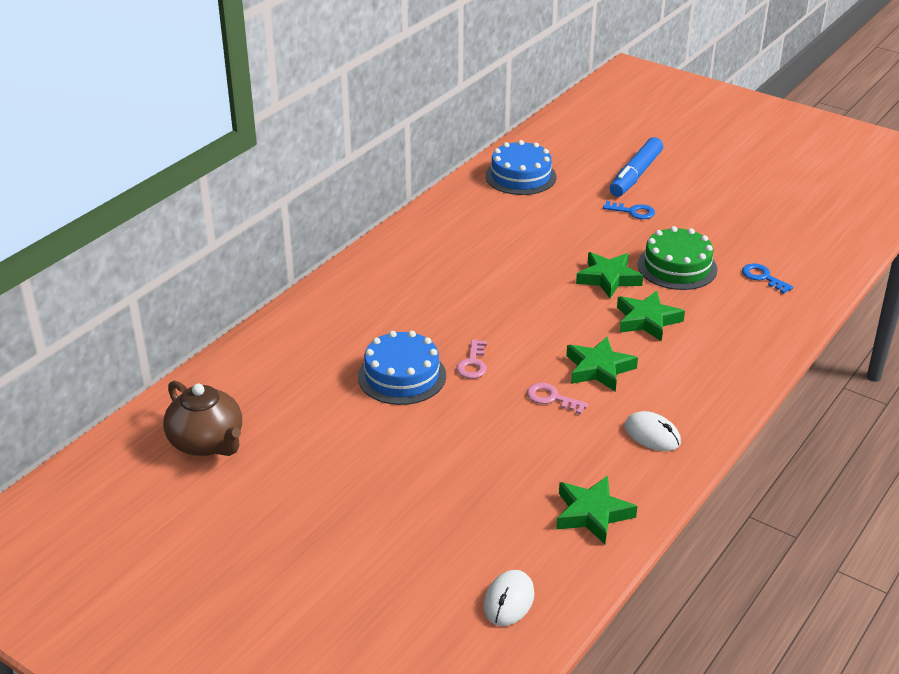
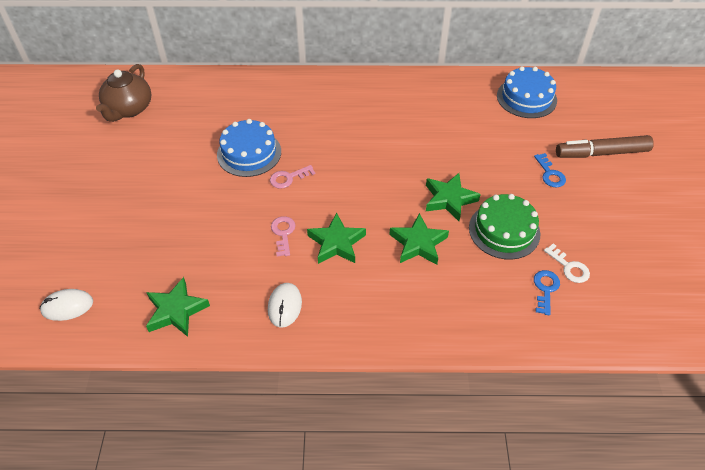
camera: 55 degrees right, 15 degrees up
blue marker [610,137,663,197] -> brown marker [556,135,654,158]
none -> white key [544,243,590,283]

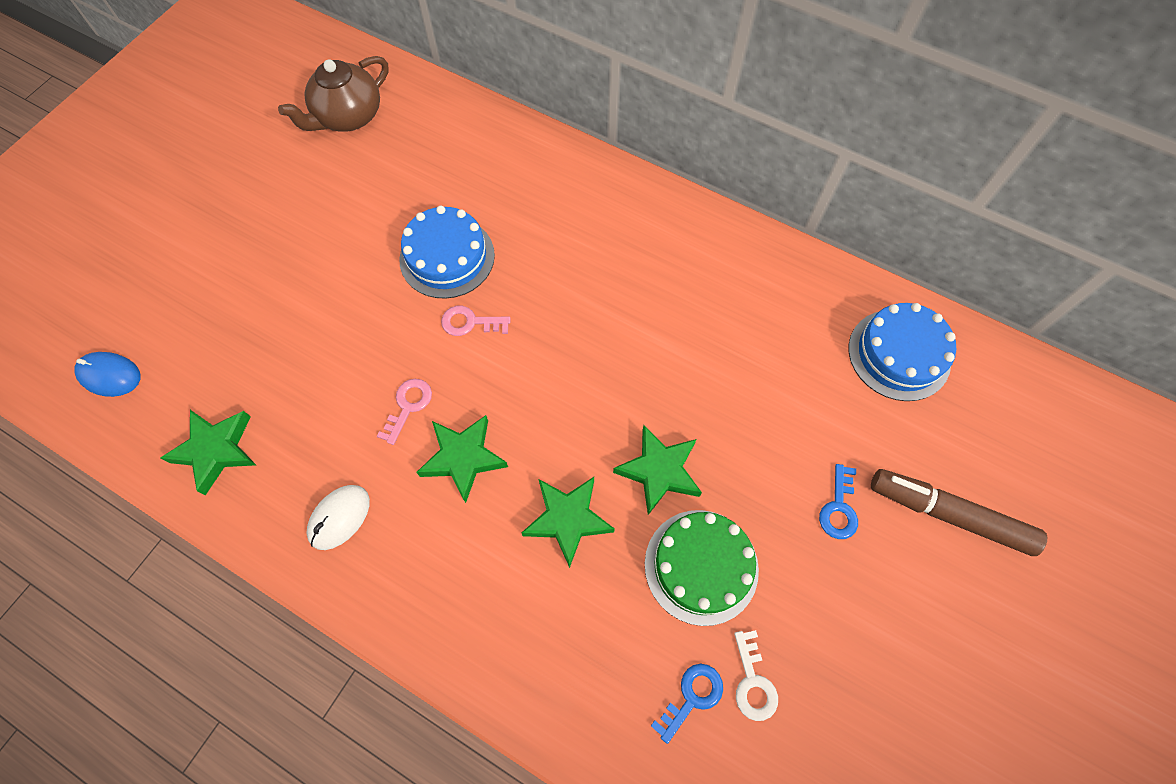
camera: 30 degrees right, 15 degrees up
white mouse [40,289,93,321] -> blue mouse [74,352,140,397]

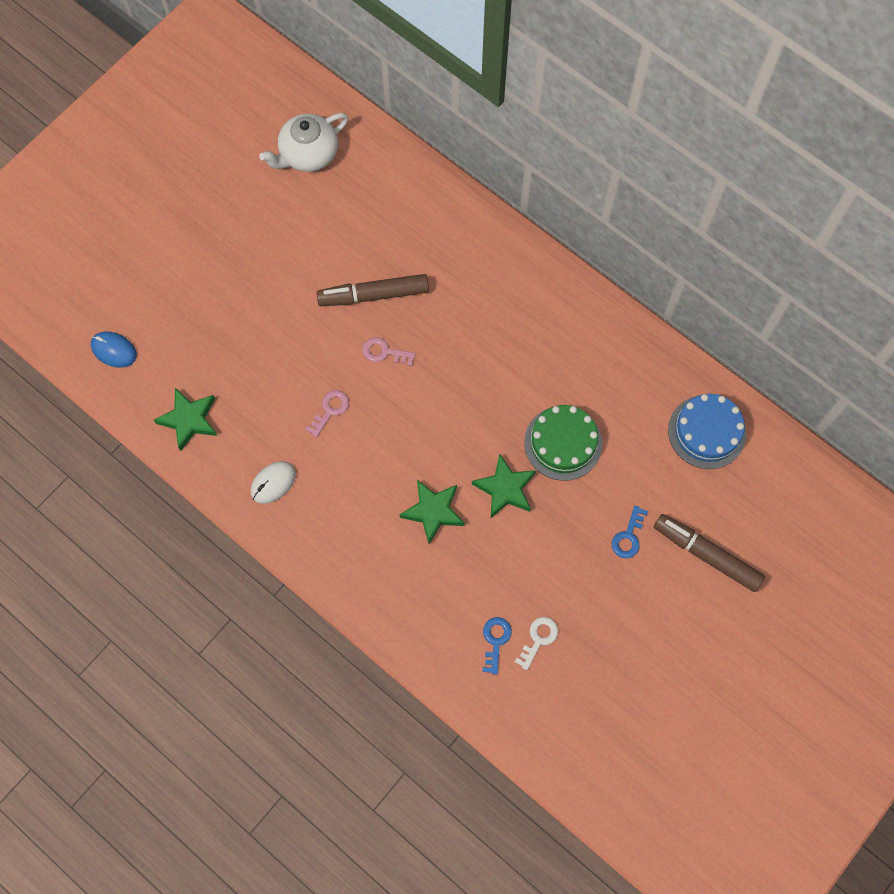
camera: 10 degrees right, 5 degrees up
brown teapot [278,56,388,132] -> white teapot [259,113,348,172]
blue cake [399,206,495,299] -> brown marker [317,274,429,306]
green star [416,415,508,503] -> none
green cake [645,510,759,626] -> green cake moved to [524,405,602,481]
blue key [651,664,723,744] -> blue key turned 45 degrees counterclockwise [483,617,512,675]
white key [734,630,778,721] -> white key turned 150 degrees counterclockwise [515,617,558,670]

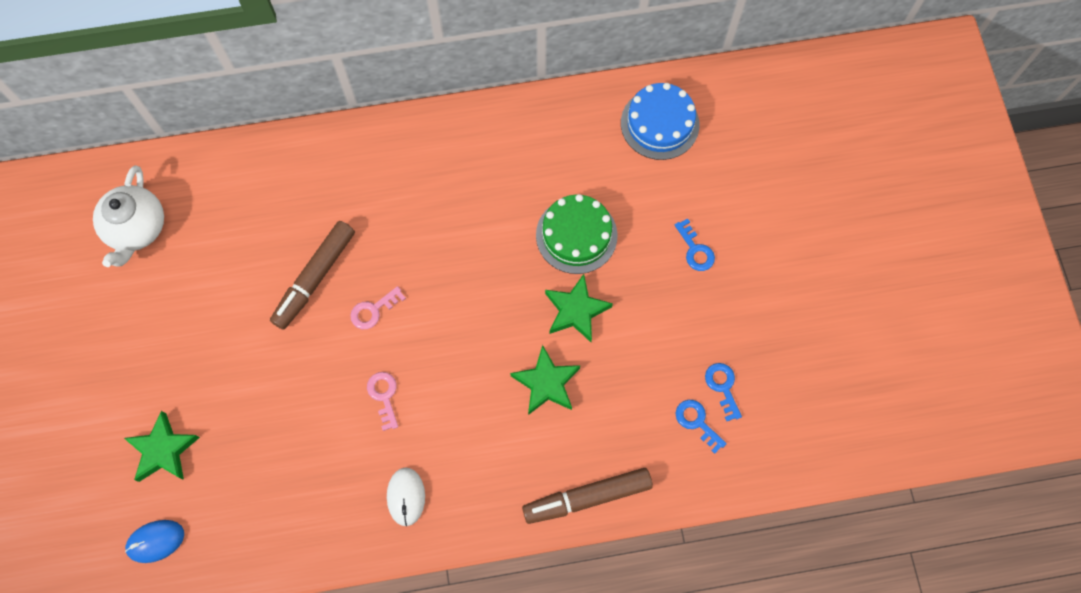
camera: 50 degrees left, 0 degrees up
green star [154,388,217,451] -> green star moved to [124,411,200,482]
white key [515,617,558,670] -> blue key [705,363,742,421]
brown marker [654,514,765,592] -> brown marker moved to [522,468,653,524]

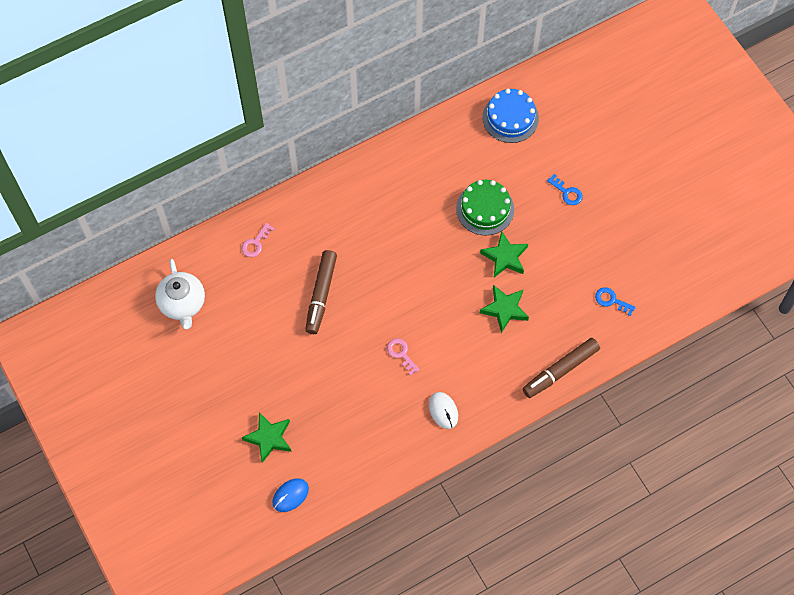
camera: 20 degrees left, 5 degrees down
pink key [350,286,406,329] -> pink key moved to [242,223,275,257]
blue key [705,363,742,421] -> none

